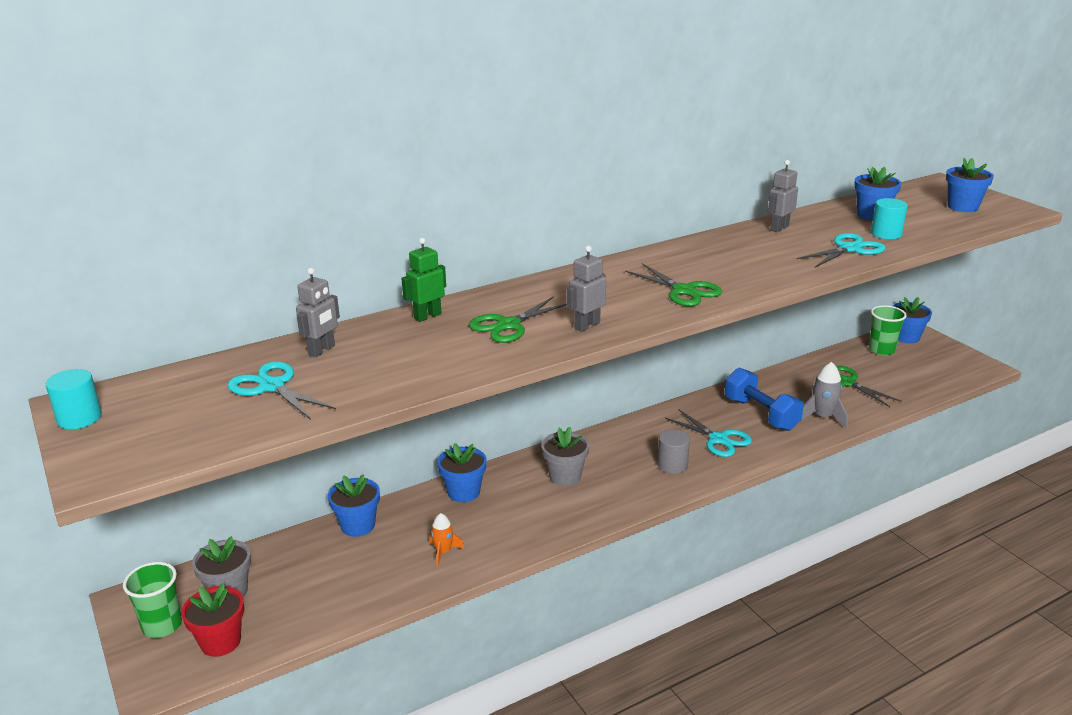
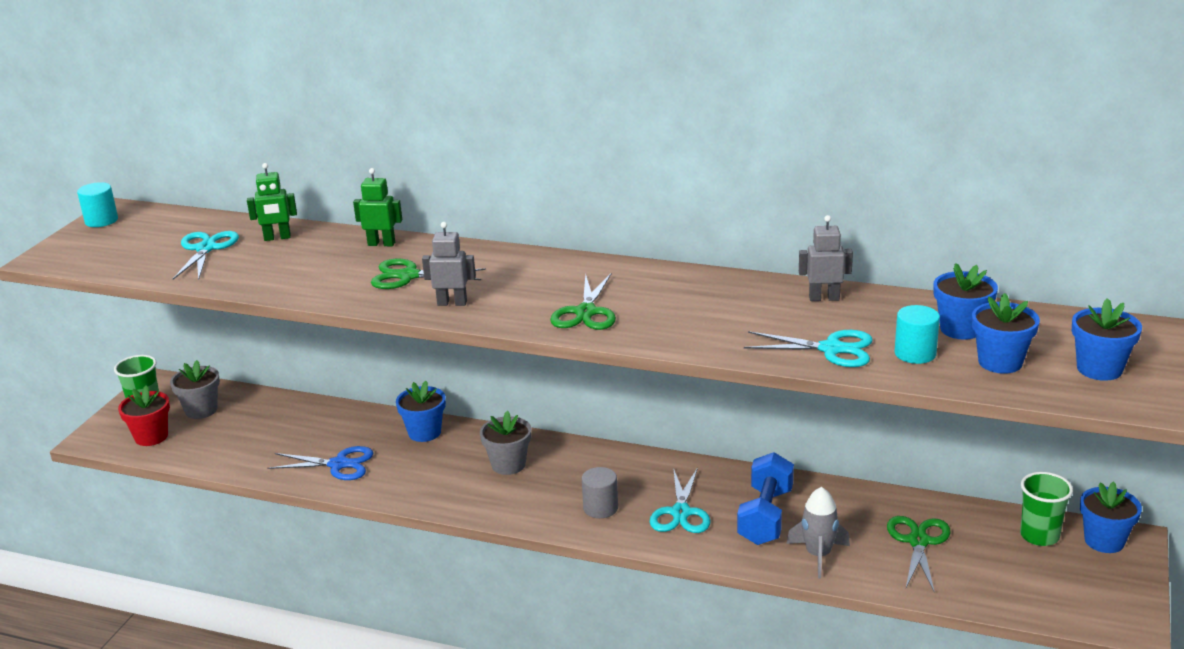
camera: 50 degrees right, 0 degrees up
grey robot [296,268,340,357] -> green robot [247,163,297,241]
blue flower pot [328,474,380,537] -> blue flower pot moved to [972,293,1040,374]
orange rocket [429,513,464,566] -> blue scissors [268,446,373,480]

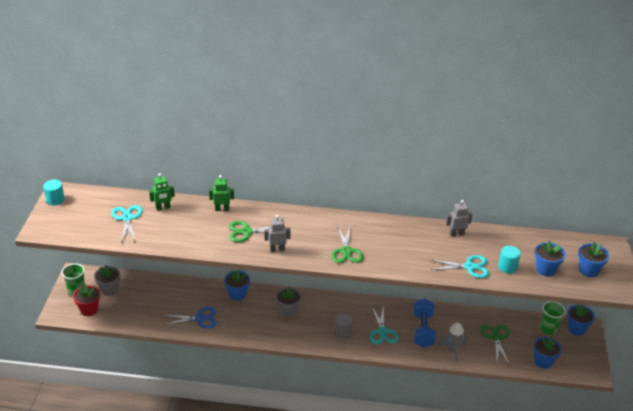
camera: 15 degrees left, 10 degrees up
blue flower pot [934,263,998,340] -> blue flower pot moved to [533,337,562,369]

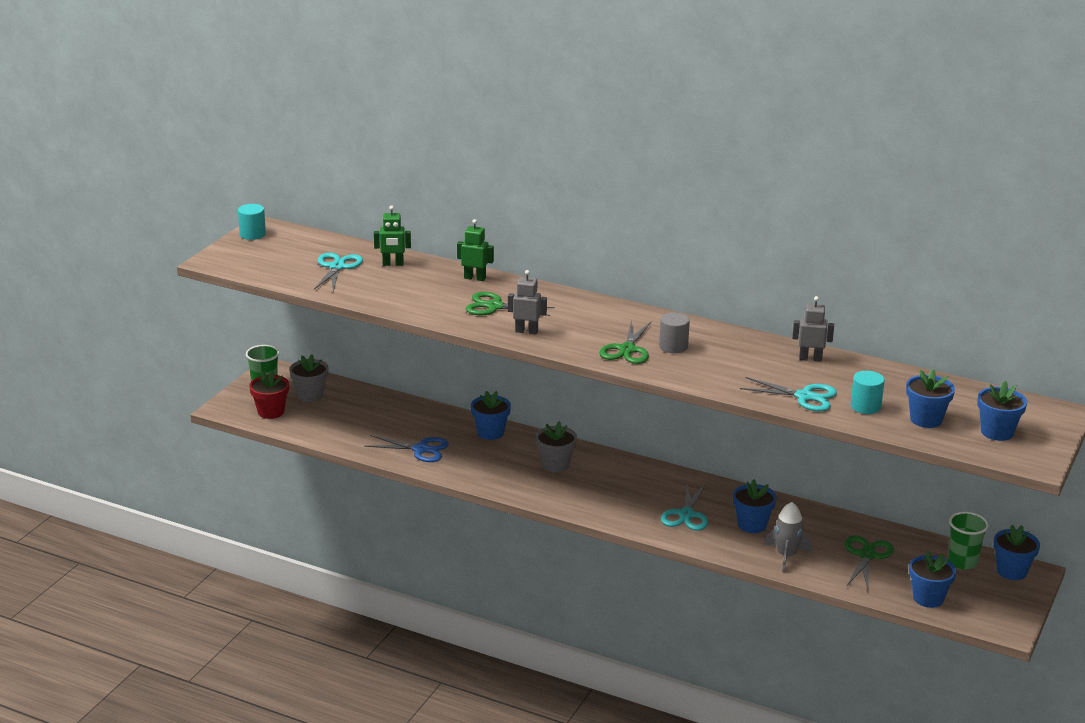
camera: 20 degrees right, 10 degrees down
grey cylinder [334,314,353,339] -> grey cylinder moved to [659,312,690,353]
blue dumbbell [413,298,436,347] -> blue flower pot [733,479,777,533]

